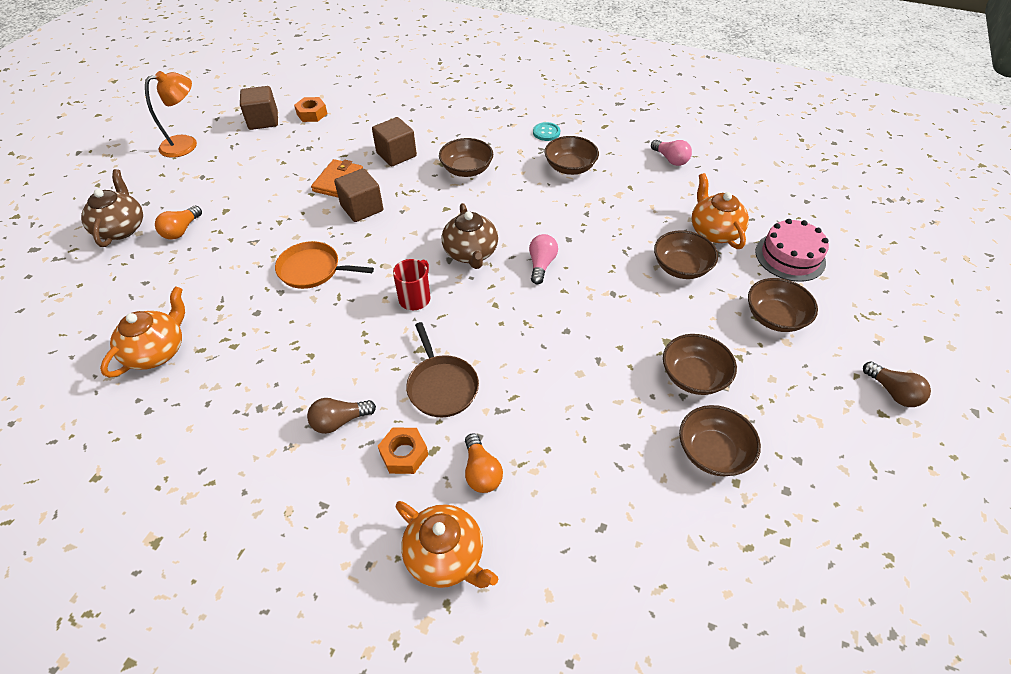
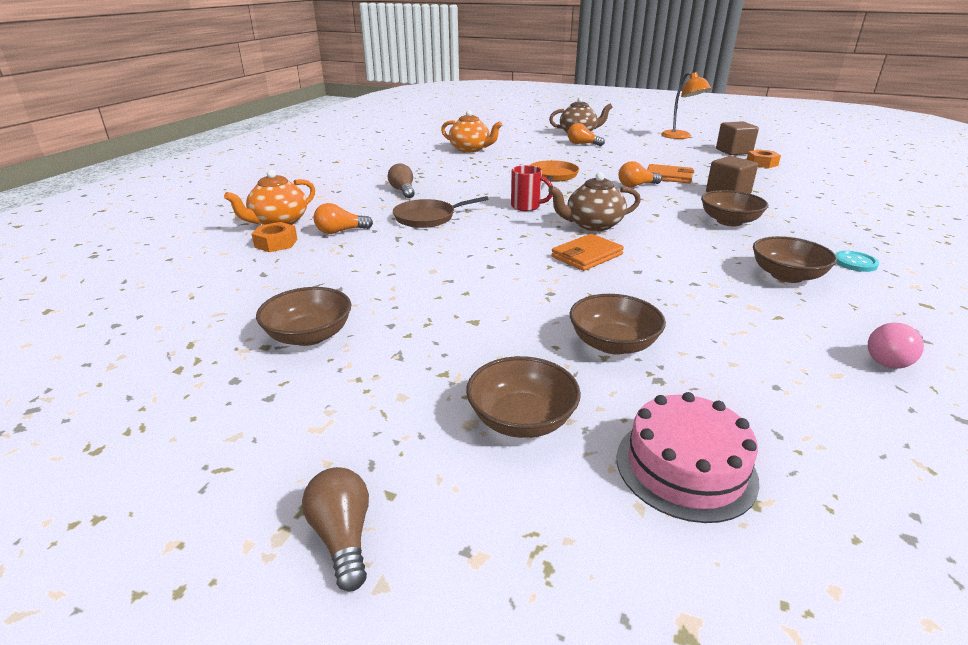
camera: 90 degrees right, 20 degrees down
brown cube [334,168,383,222] -> orange light bulb [618,161,662,187]
orange nut [378,427,428,474] -> orange nut moved to [252,222,298,252]
pink light bulb [529,234,558,284] -> orange wallet [551,234,624,271]
brown bowl [663,334,737,395] -> none
orange teapot [691,173,749,249] -> none
brown light bulb [863,362,931,407] -> brown light bulb turned 105 degrees clockwise [302,467,369,592]

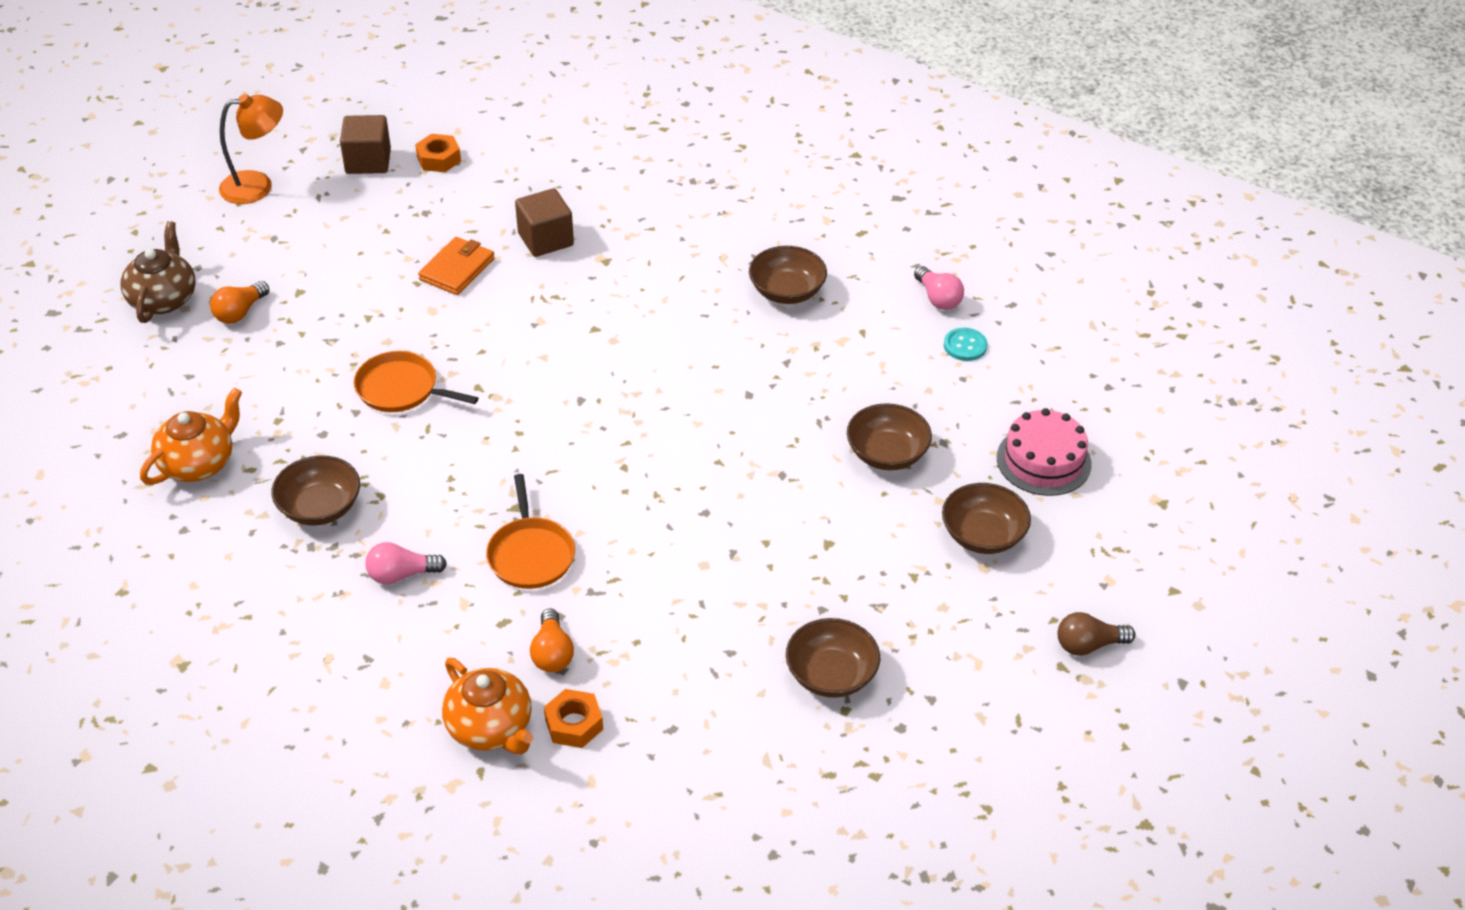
camera: 80 degrees left, 15 degrees up
brown light bulb [388,163,415,198] -> pink light bulb [365,542,447,584]
brown pan [393,196,488,228] -> orange pan [486,474,575,589]
red mug [511,165,553,211] -> none
brown teapot [548,172,641,231] -> none
orange wallet [551,234,624,271] -> none
orange light bulb [618,161,662,187] -> none
brown bowl [701,190,768,226] -> brown bowl moved to [271,455,360,526]
turquoise button [835,251,879,272] -> turquoise button moved to [944,328,988,361]

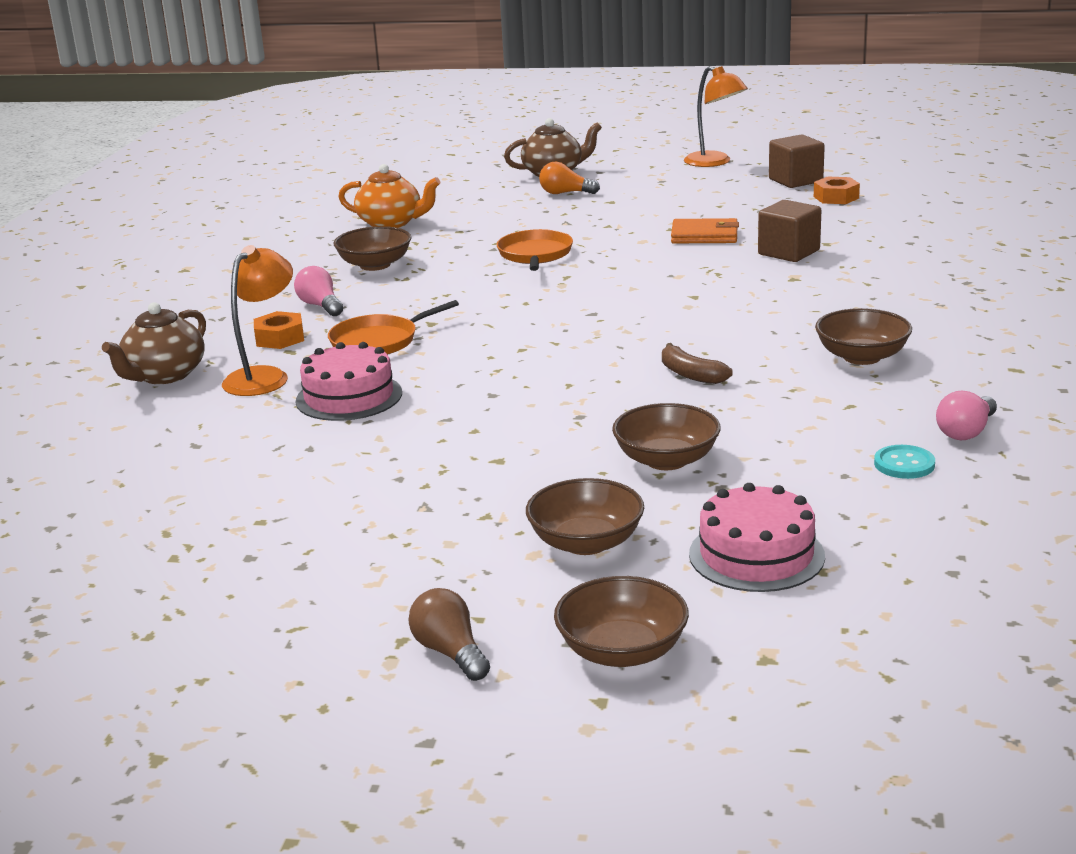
camera: 70 degrees right, 20 degrees down
orange teapot [442,658,533,754] -> brown teapot [102,302,206,384]
orange light bulb [530,609,574,672] -> orange lamp [222,245,293,396]
orange nut [544,689,603,748] -> orange nut moved to [254,311,304,349]
brown bowl [786,618,880,698] -> brown bowl moved to [554,576,689,667]
none -> pink cake [296,342,402,421]
none -> brown banana [662,343,733,384]

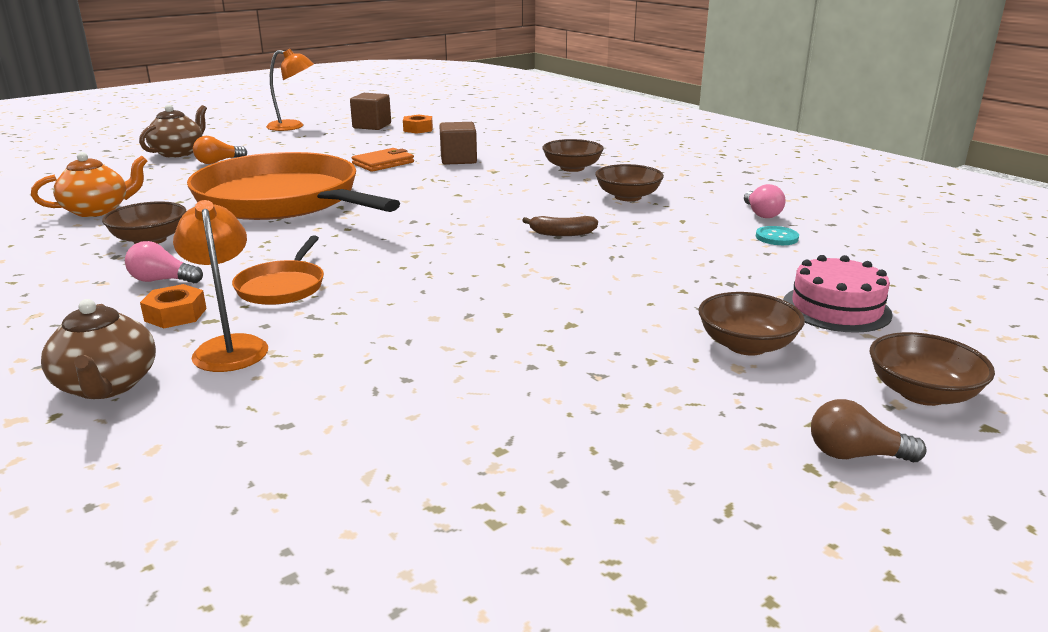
camera: 50 degrees left, 0 degrees up
pink cake [296,342,402,421] -> none
orange pan [496,229,573,271] -> orange pan [187,152,400,220], size x2.40
brown bowl [612,403,720,470] -> brown bowl moved to [542,139,604,172]

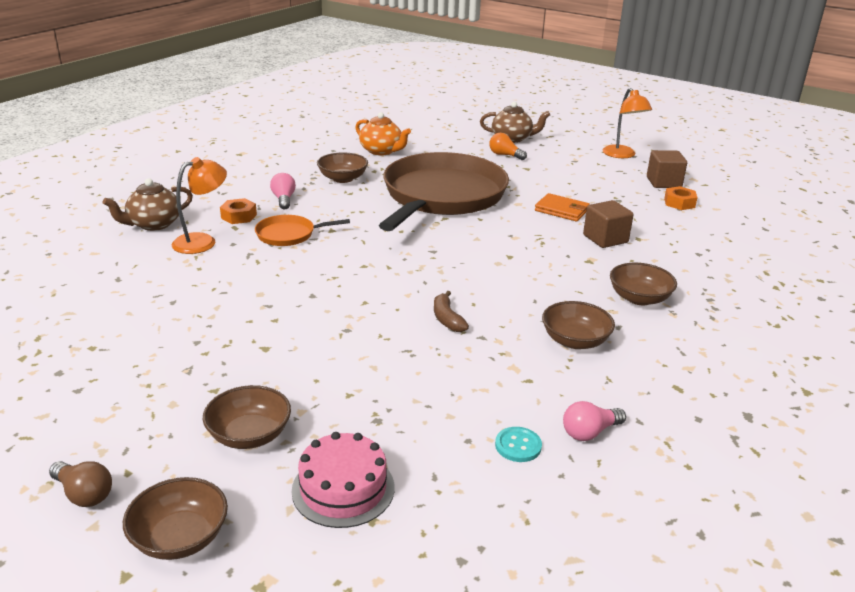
camera: 70 degrees right, 5 degrees up
orange pan [187,152,400,220] -> brown pan [379,152,509,231]
brown light bulb [811,399,927,462] -> brown light bulb turned 135 degrees clockwise [49,461,112,507]

